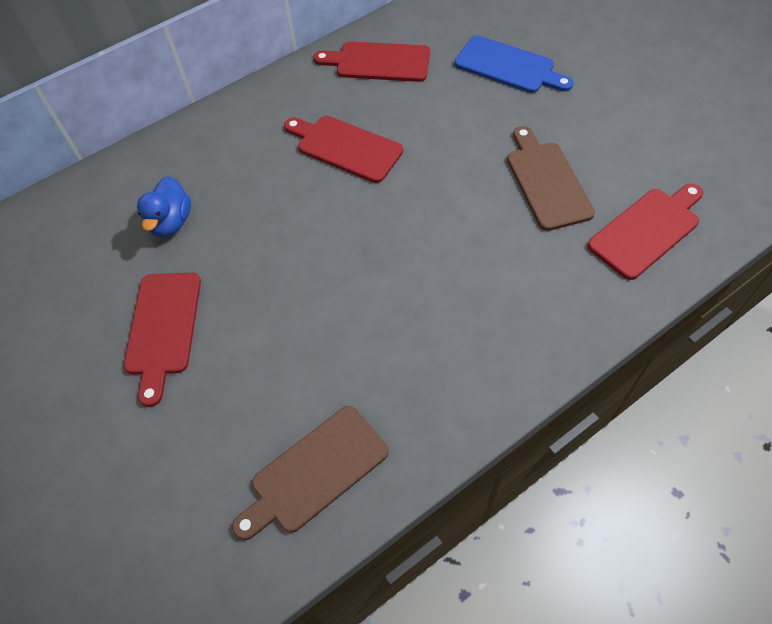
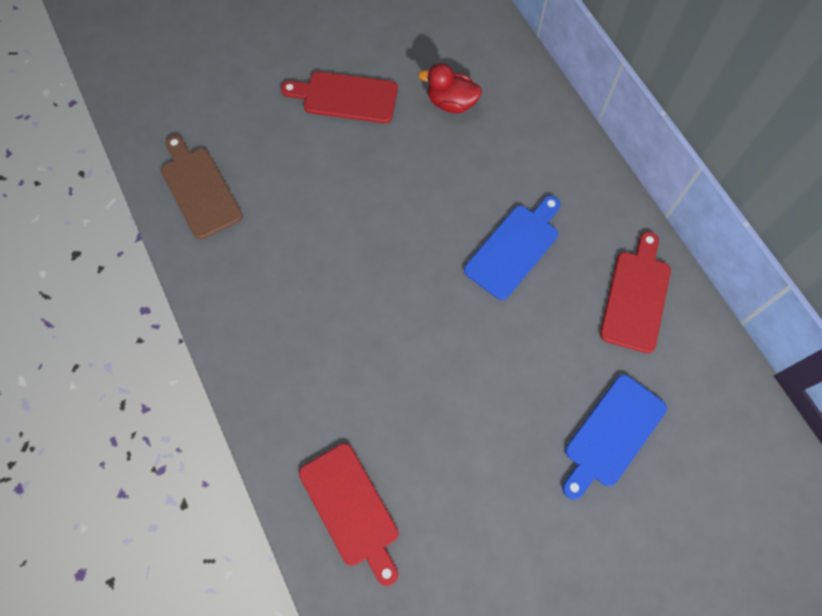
camera: 95 degrees right, 10 degrees up
blue duck [137,176,191,237] -> red duck [418,63,482,113]
red cutting board [284,116,403,183] -> blue cutting board [464,196,561,300]
brown cutting board [507,126,595,231] -> none

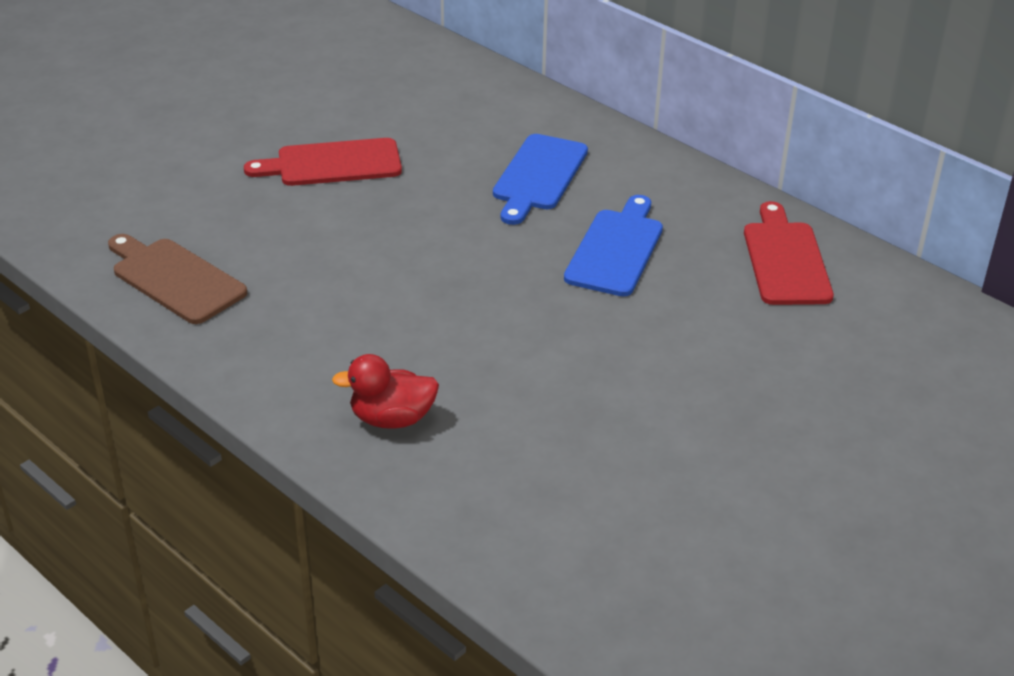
camera: 20 degrees left, 30 degrees down
red cutting board [299,443,399,586] -> none
red duck [418,63,482,113] -> red duck moved to [332,354,439,429]
blue cutting board [562,374,667,500] -> blue cutting board moved to [493,134,588,225]

